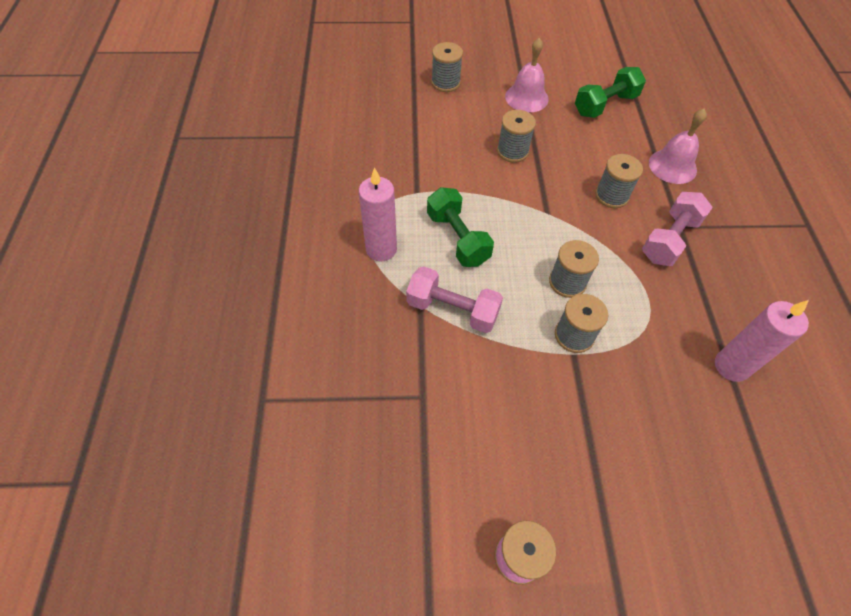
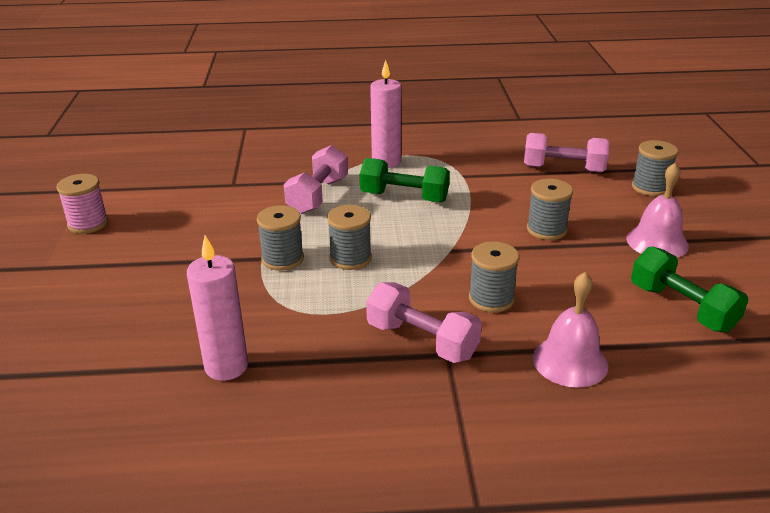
camera: 90 degrees right, 25 degrees down
green dumbbell [427,187,494,267] -> green dumbbell turned 45 degrees clockwise [360,158,450,202]
none -> pink dumbbell [524,133,609,173]

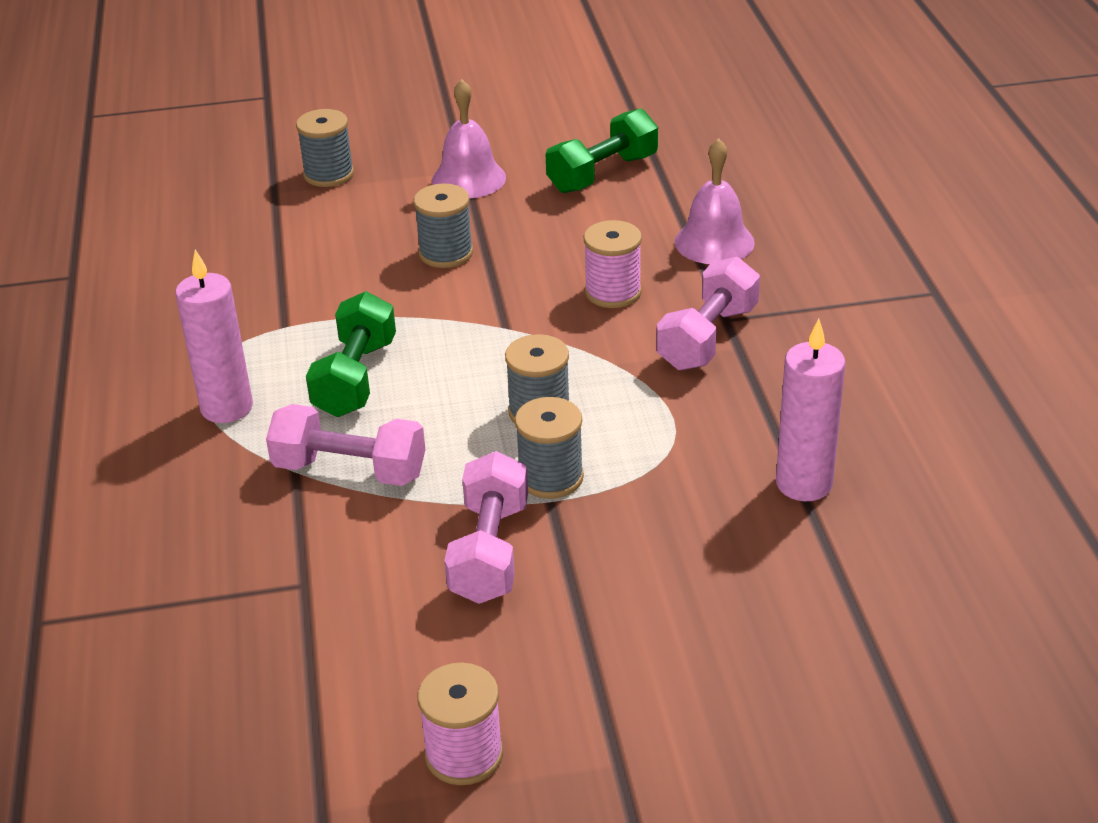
camera: 95 degrees left, 5 degrees up
grey spool [469,241,519,312] -> pink spool [584,220,642,308]
pink dumbbell [524,133,609,173] -> pink dumbbell moved to [444,451,528,604]

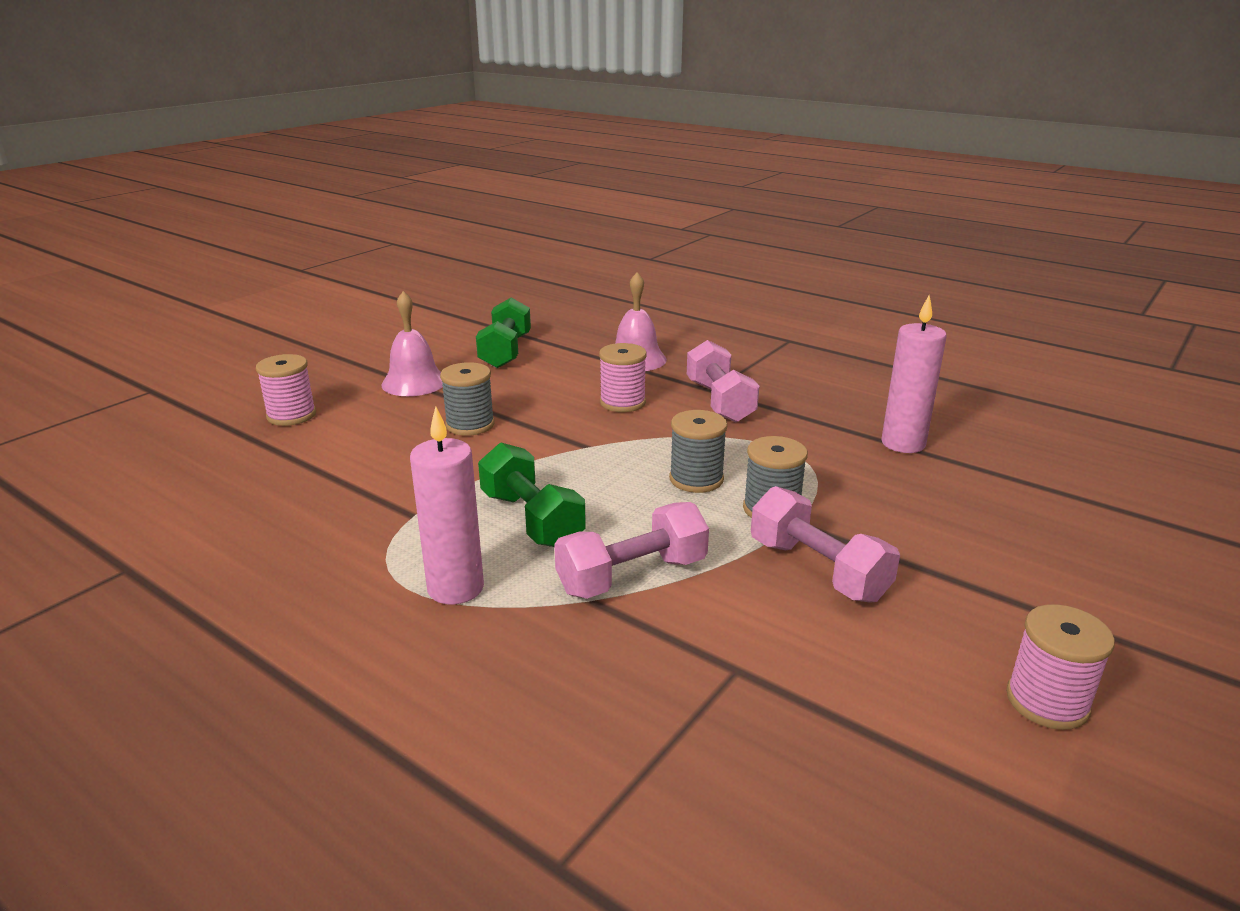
camera: 45 degrees left, 10 degrees down
grey spool [296,109,354,187] -> pink spool [256,354,316,426]

